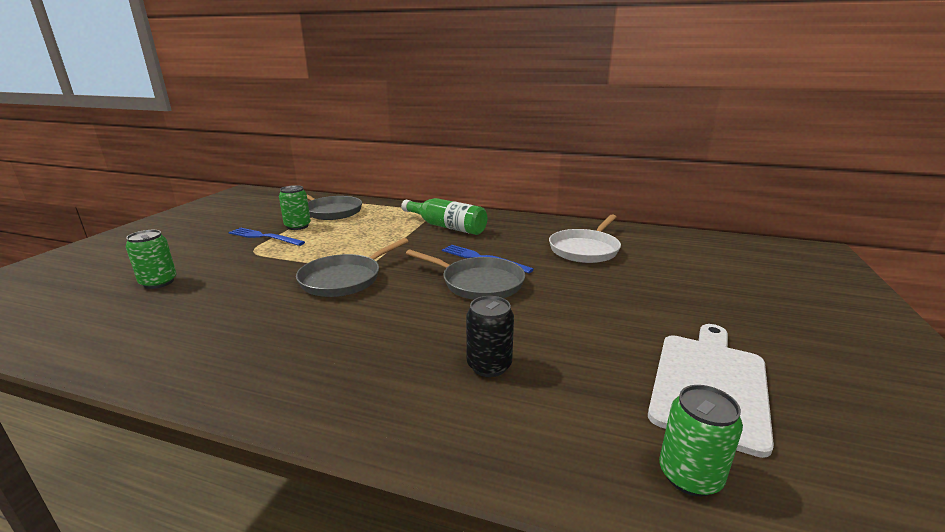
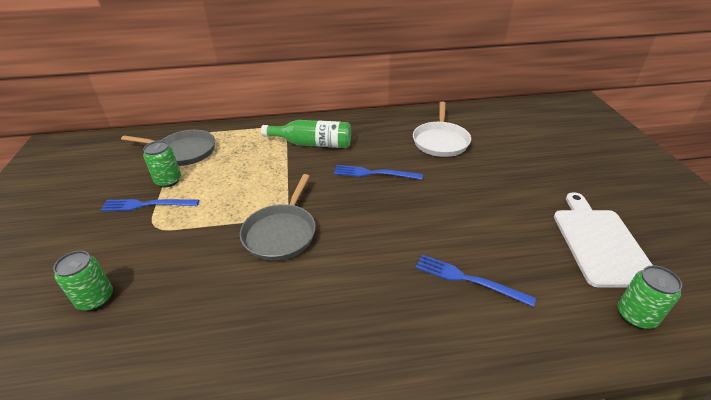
camera: 25 degrees left, 15 degrees up
grey pan [406,250,525,300] -> none
black can [466,296,514,377] -> blue fork [416,254,536,307]

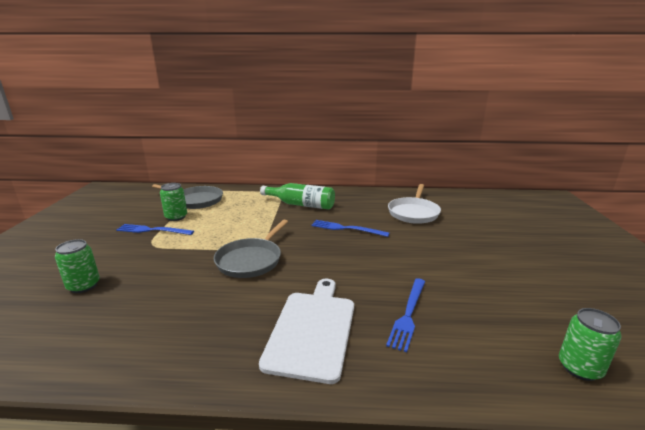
camera: 10 degrees right, 15 degrees down
blue fork [416,254,536,307] -> blue fork turned 105 degrees counterclockwise [386,278,426,352]
white cutting board [554,192,652,288] -> white cutting board moved to [259,279,354,384]

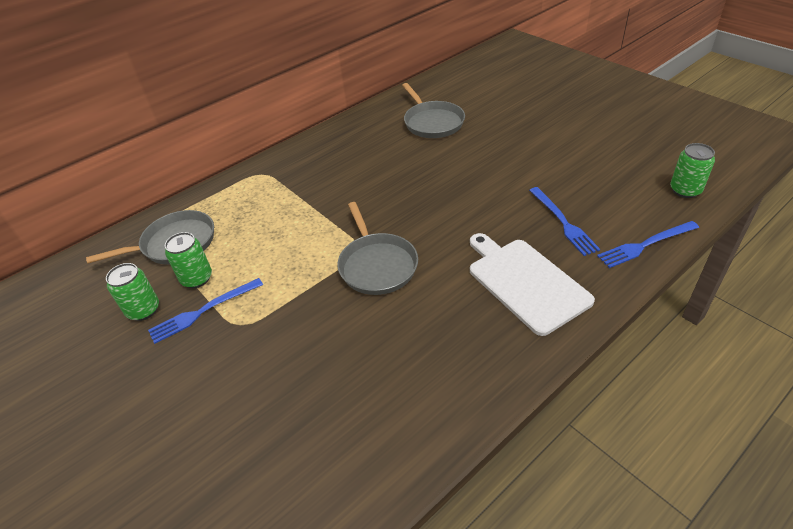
camera: 40 degrees left, 20 degrees up
green can [55,239,100,293] -> green can moved to [106,263,159,321]
green bottle [260,183,335,209] -> none
blue fork [311,220,389,237] -> blue fork moved to [597,221,699,268]
white pan [388,184,441,224] -> grey pan [402,83,465,138]

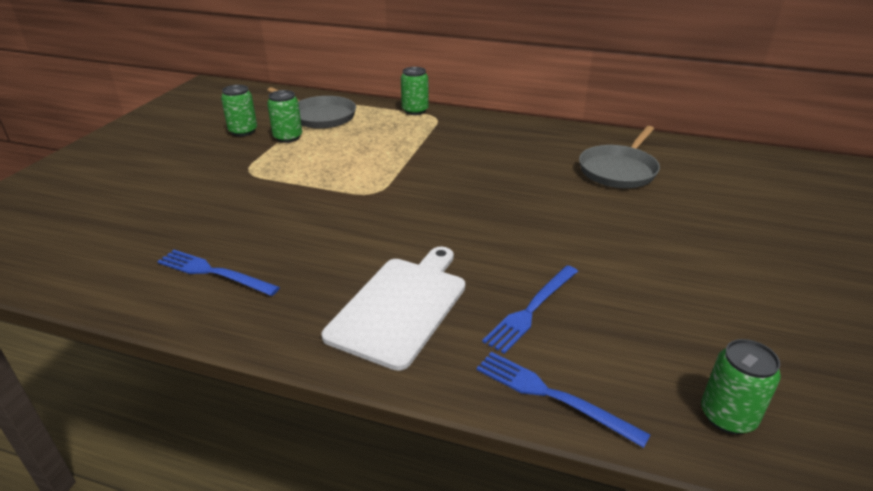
camera: 55 degrees right, 10 degrees down
blue fork [148,278,263,344] -> blue fork moved to [157,250,280,296]
grey pan [338,202,418,295] -> none
none -> green can [401,67,429,115]

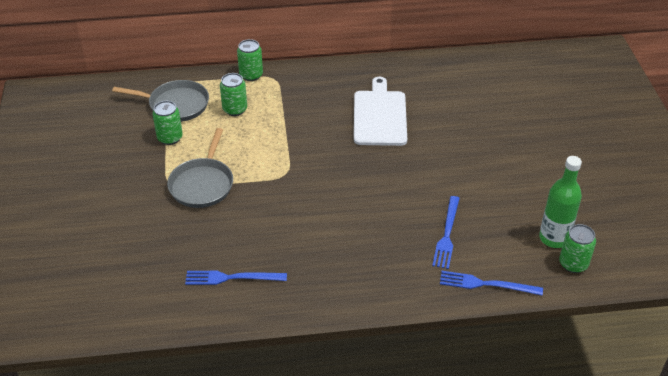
camera: 25 degrees left, 10 degrees up
green can [221,85,257,136] -> green can moved to [220,73,247,116]
white cutting board [321,246,465,371] -> white cutting board moved to [354,77,407,146]
grey pan [579,126,660,188] -> grey pan moved to [167,128,233,208]
none -> green bottle [539,156,582,248]

